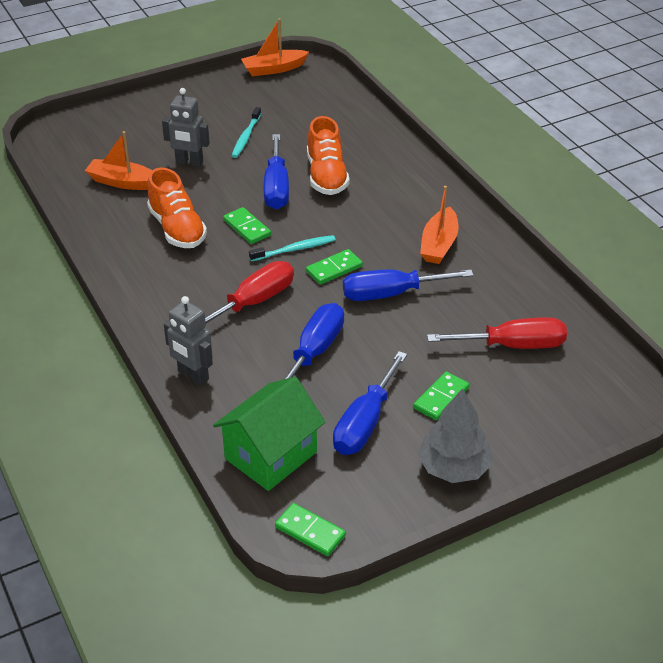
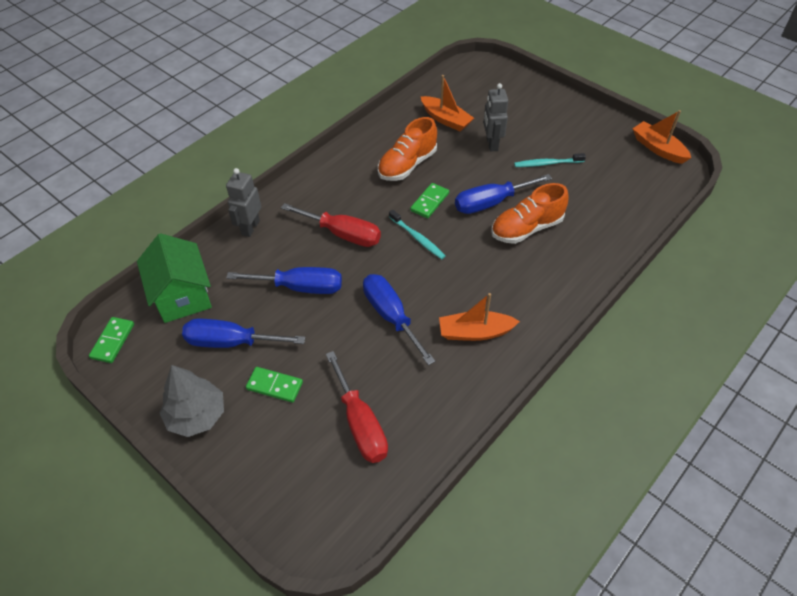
camera: 70 degrees right, 10 degrees up
orange boat [85,131,152,190] -> orange boat turned 135 degrees clockwise [420,75,474,131]
green house [213,377,325,491] -> green house turned 45 degrees clockwise [137,233,212,323]
green domino [306,249,363,285] -> none

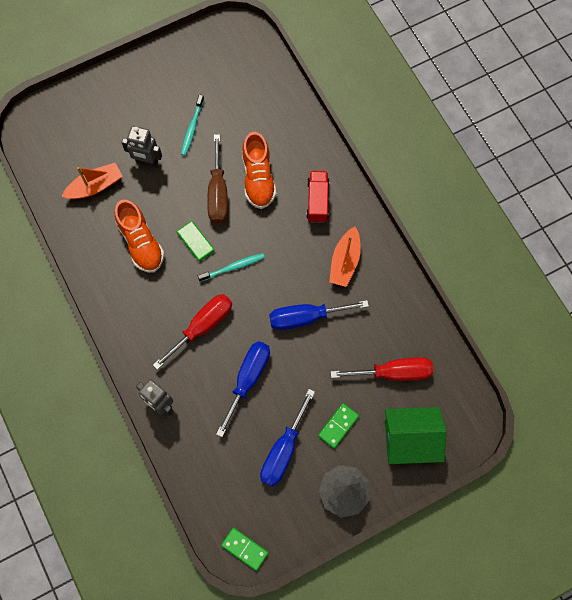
camera: 70 degrees left, 20 degrees up
green house [137,233,212,323] -> green house moved to [385,407,446,464]
blue screwdriver [455,174,552,214] -> brown screwdriver [207,134,228,224]
orange boat [633,110,691,164] -> none
none -> red truck [306,171,330,223]

